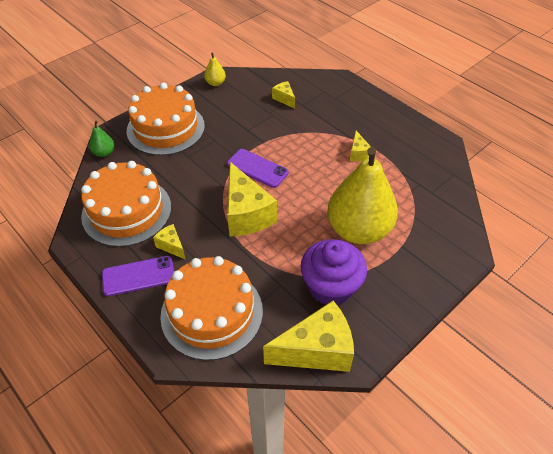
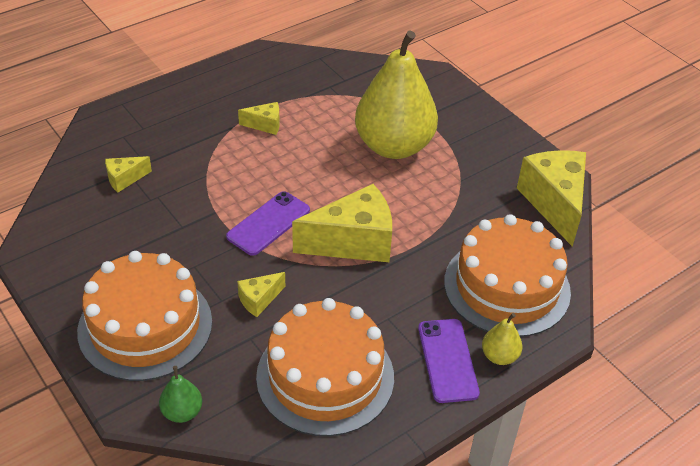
camera: 85 degrees left, 5 degrees down
yellow cheese [153,224,186,260] -> yellow cheese moved to [237,272,285,317]
yellow pear [204,52,226,86] -> yellow pear moved to [482,313,522,365]
purple cupcake [301,239,367,305] -> none

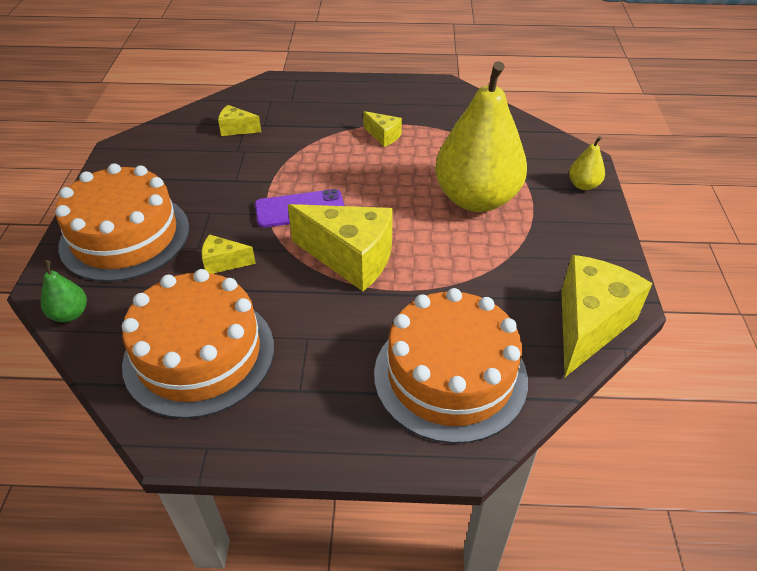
camera: 40 degrees right, 0 degrees up
purple phone [418,319,480,403] -> none
yellow pear [482,313,522,365] -> yellow pear moved to [569,136,605,190]

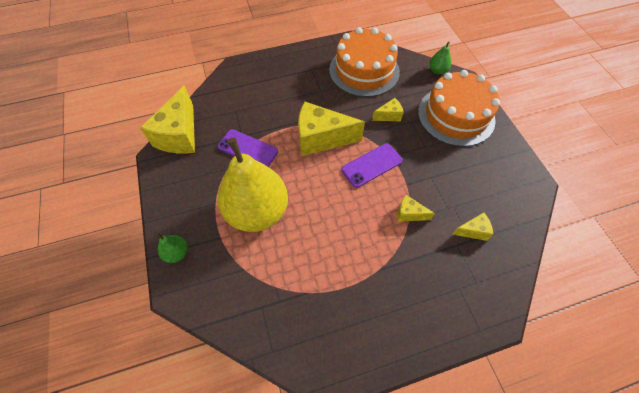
camera: 160 degrees right, 15 degrees up
yellow cheese [363,111,402,147] -> yellow cheese moved to [397,195,435,221]
orange cake [374,288,528,444] -> none
yellow pear [569,136,605,190] -> green pear [156,232,188,263]
none -> purple phone [218,129,278,167]

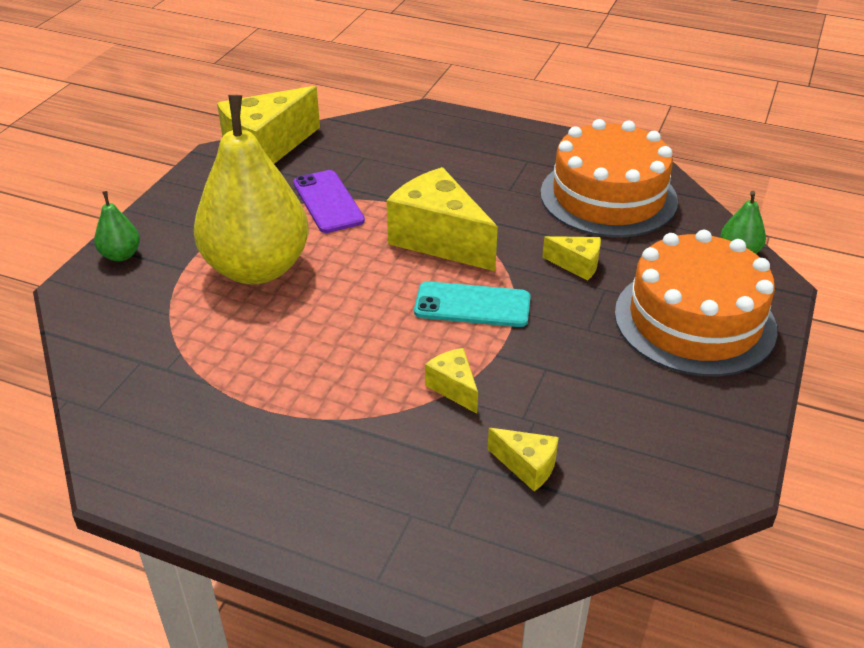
camera: 40 degrees right, 20 degrees down
purple phone [341,143,403,188] -> turquoise phone [414,281,531,327]

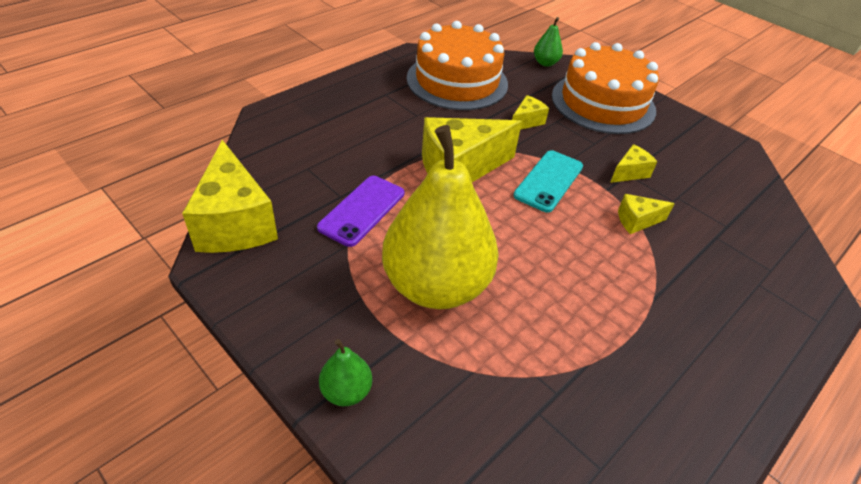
camera: 70 degrees left, 5 degrees up
purple phone [293,170,365,233] -> purple phone turned 60 degrees counterclockwise [317,176,404,247]
yellow cheese [488,428,559,491] -> yellow cheese moved to [610,144,658,183]

